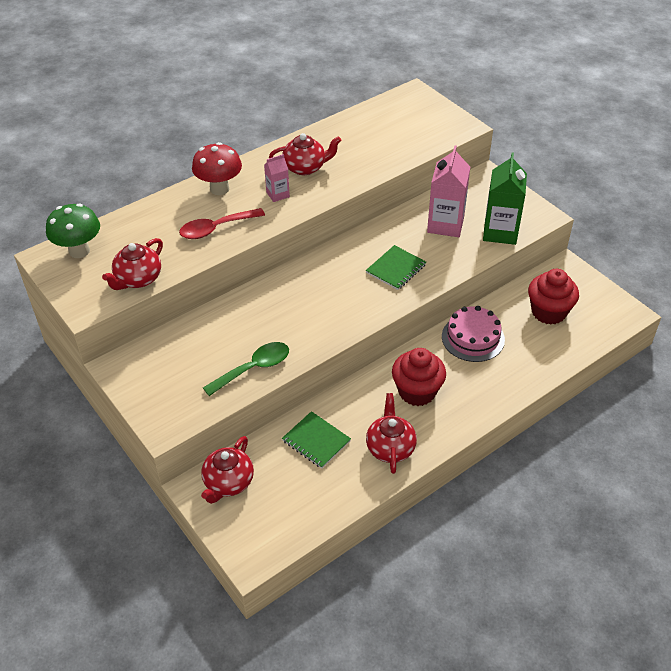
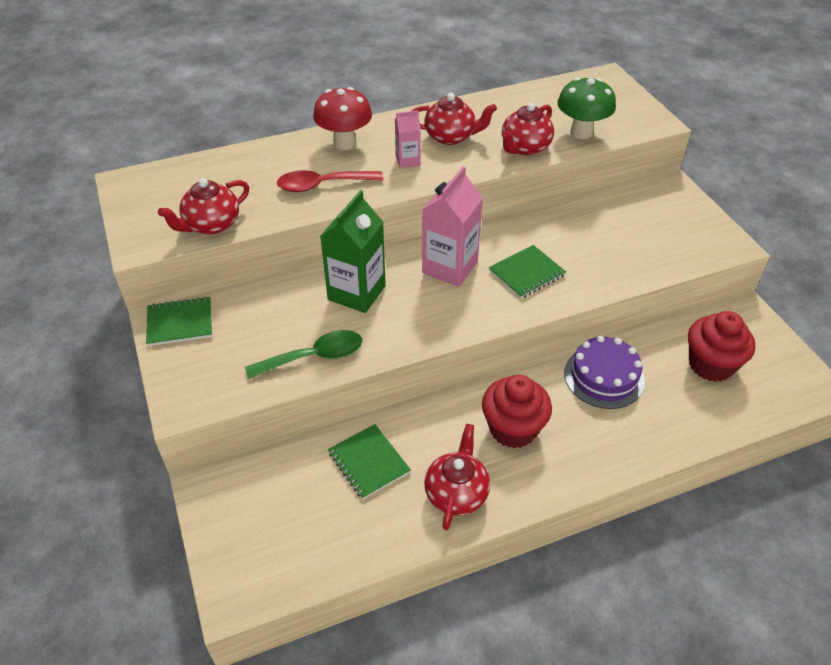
camera: 15 degrees right, 0 degrees up
green mushroom [46,204,100,258] -> green mushroom moved to [557,77,616,139]
red teapot [201,436,254,504] -> red teapot moved to [502,103,554,155]
pink carton [427,145,470,237] -> pink carton moved to [422,166,483,287]
pink cake [442,306,505,362] -> purple cake [564,336,645,409]
green carton [483,152,527,245] -> green carton moved to [320,190,386,313]
none -> green notebook [146,296,212,346]

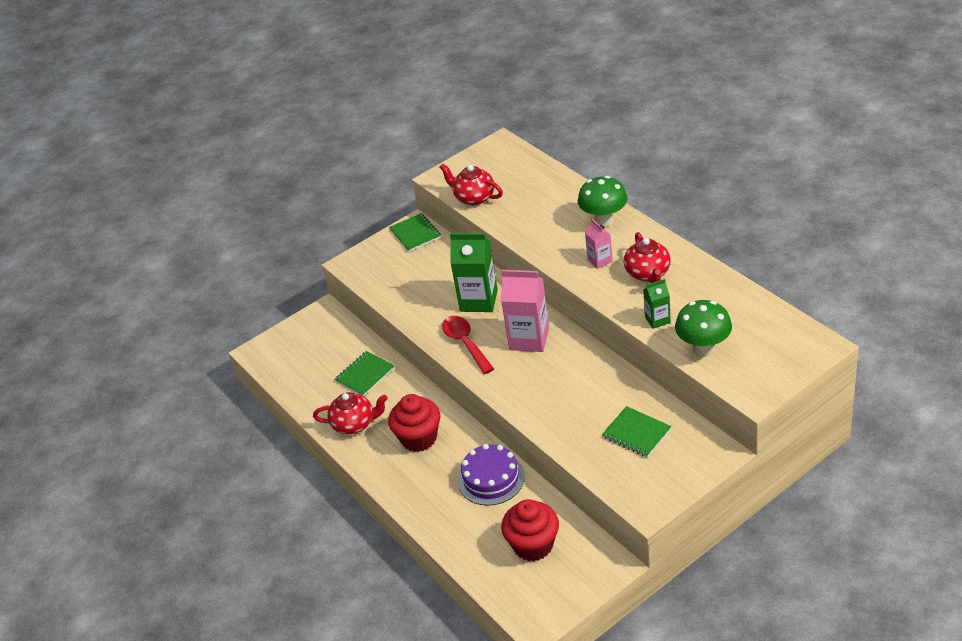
camera: 80 degrees right, 5 degrees down
green spoon [245,330,362,379] -> none
red spoon [277,170,383,192] -> red spoon moved to [442,316,494,374]
red mushroom [313,87,372,150] -> green mushroom [578,176,628,228]
green notebook [489,245,566,299] -> green notebook moved to [602,406,671,457]
red teapot [502,103,554,155] -> green carton [643,279,671,329]

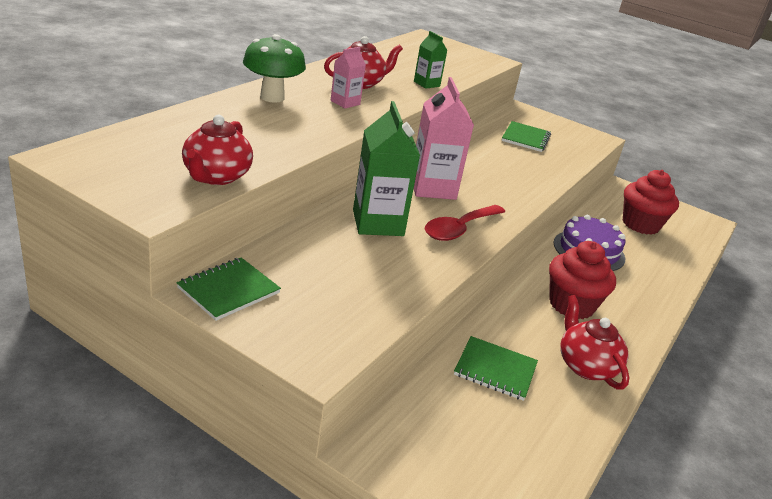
camera: 120 degrees left, 10 degrees down
green mushroom [675,300,732,357] -> none

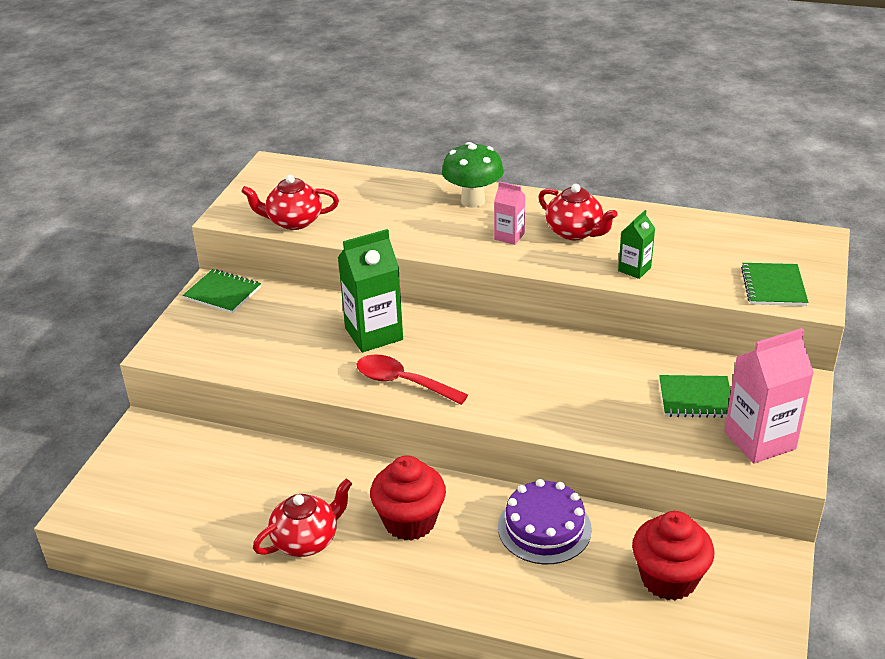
camera: 80 degrees right, 5 degrees up
pink carton [414,77,474,200] -> pink carton moved to [724,328,814,464]
green notebook [454,336,538,401] -> green notebook moved to [741,263,808,306]

